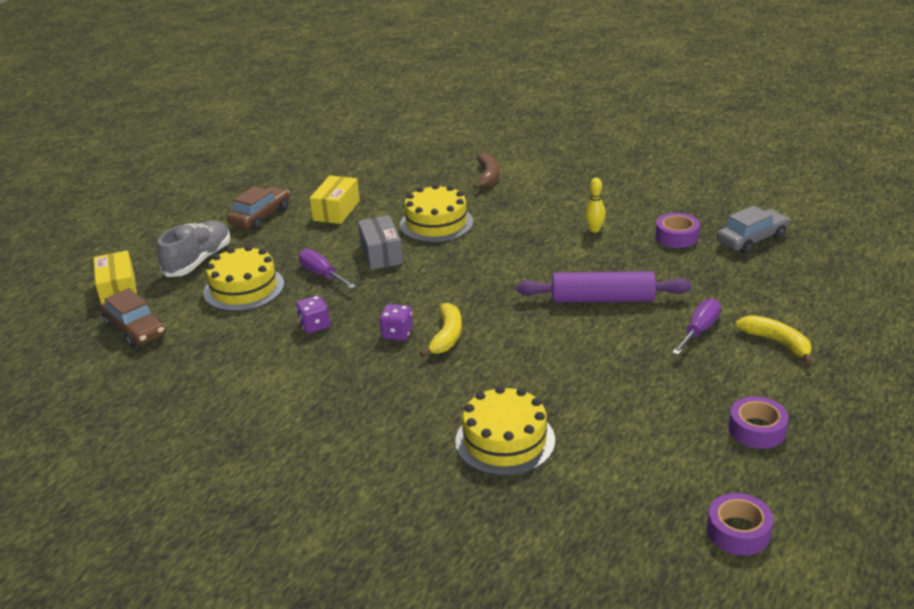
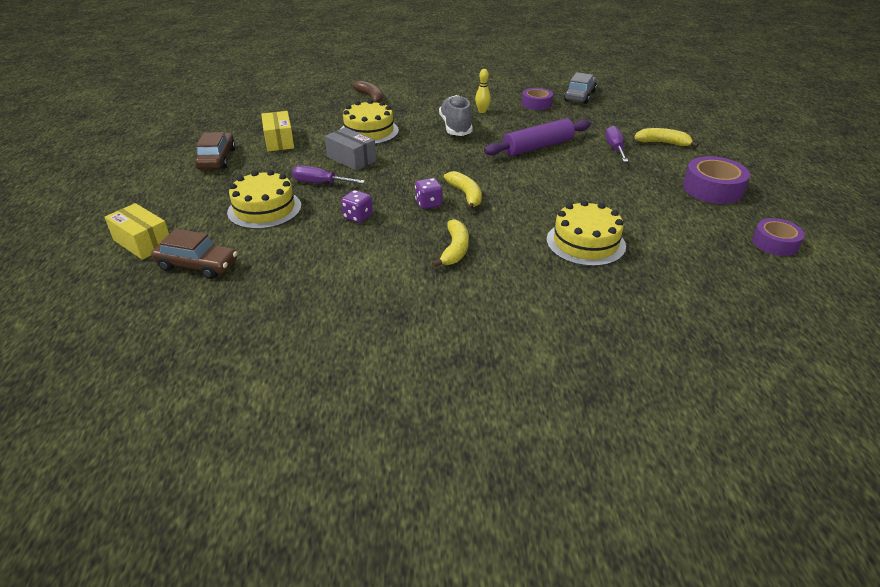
camera: 35 degrees left, 5 degrees up
grey shoe [157,221,231,277] -> grey shoe moved to [439,95,473,136]
purple tape [729,396,789,449] -> purple tape [683,156,750,204], size x1.51
none -> yellow banana [432,219,469,268]

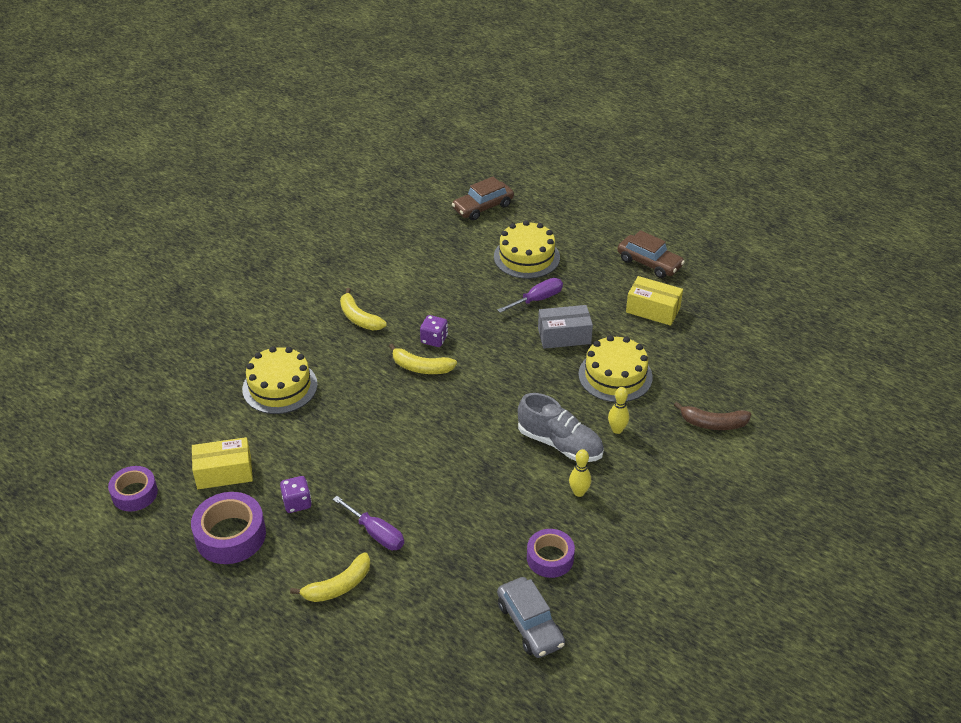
camera: 130 degrees right, 5 degrees up
yellow box [105,203,169,260] -> yellow box moved to [192,437,253,489]
purple dice [341,190,373,223] -> purple dice moved to [280,476,312,513]
purple rolling pin [484,118,590,156] -> none
none -> yellow bowling pin [608,387,629,434]

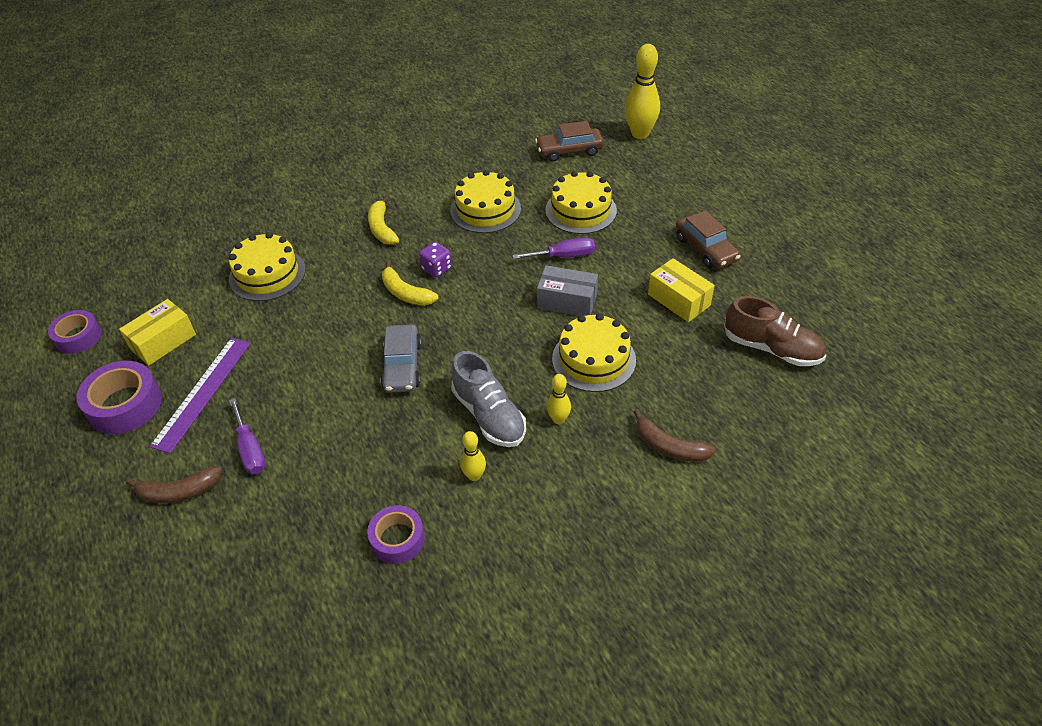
camera: 25 degrees right, 5 degrees up
yellow box [192,437,253,489] -> yellow box turned 60 degrees counterclockwise [119,299,196,366]
purple dice [280,476,312,513] -> purple ruler [149,338,251,453]
yellow banana [290,552,370,602] -> brown banana [126,466,222,503]
grey car [497,577,565,658] -> grey car moved to [380,324,422,393]
none -> yellow cake [450,170,521,233]
none -> yellow bowling pin [625,44,660,139]
none -> brown shoe [724,296,826,366]

